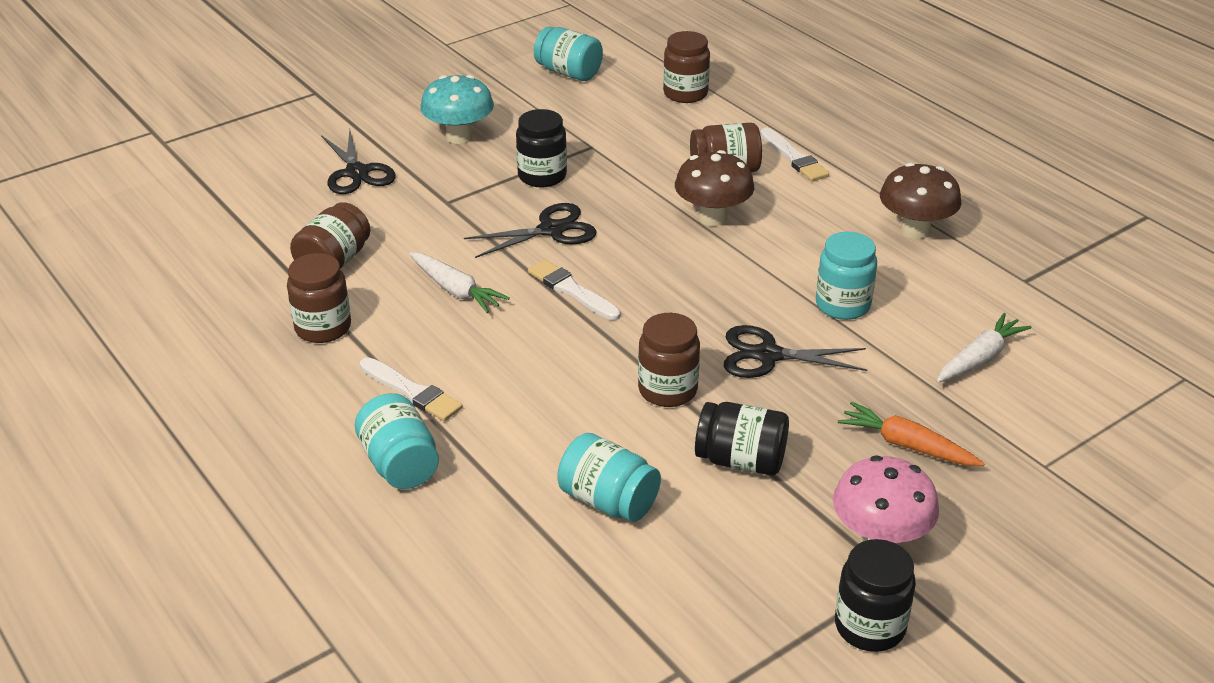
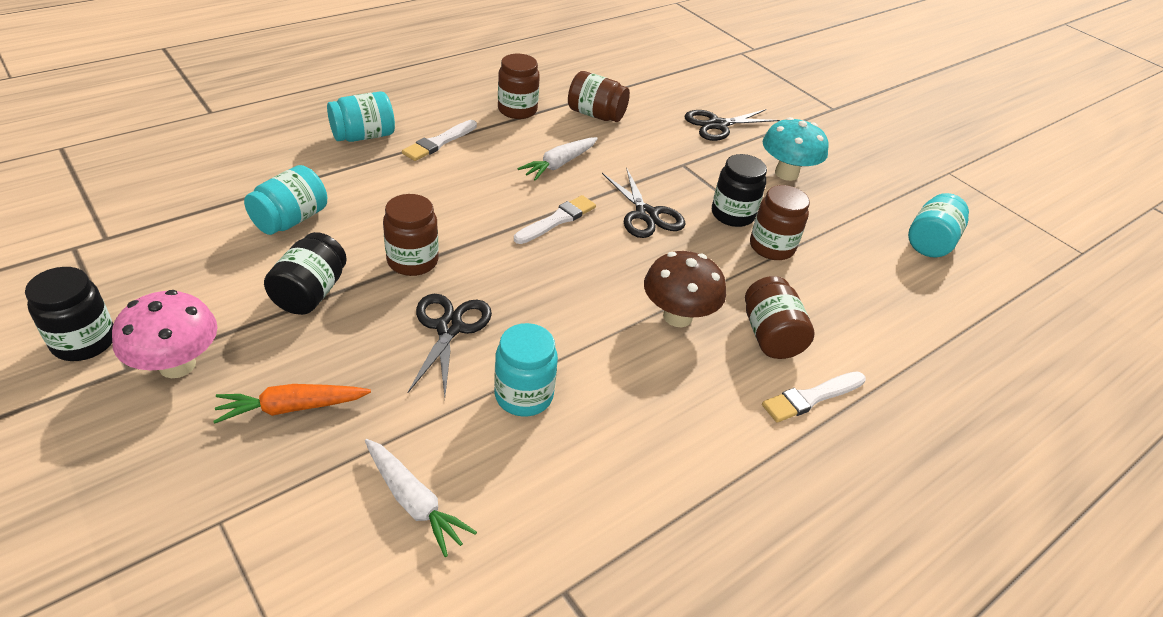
camera: 85 degrees right, 5 degrees up
brown jar [663,31,710,103] -> brown jar moved to [750,185,810,260]
orange carrot [838,401,985,466] -> orange carrot turned 135 degrees counterclockwise [213,384,371,424]
brown mushroom [880,163,962,239] -> none

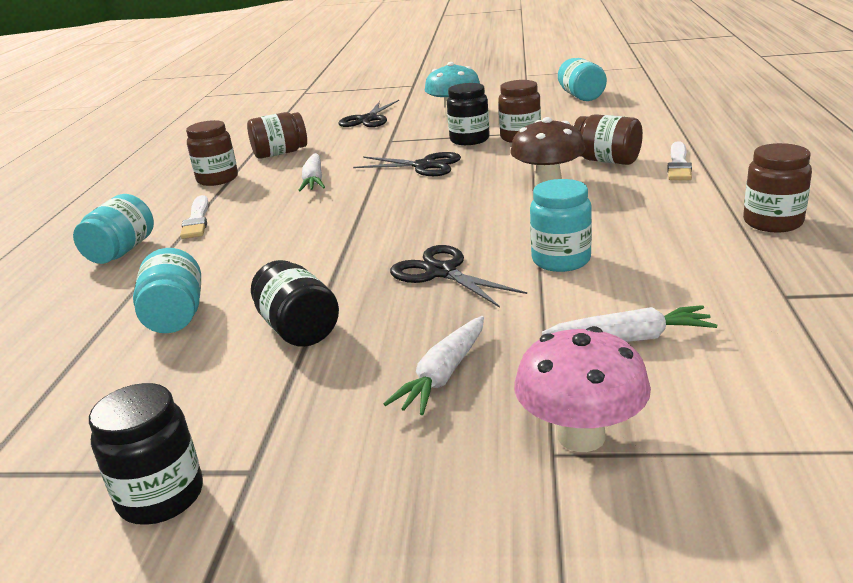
camera: 40 degrees left, 15 degrees down
pink mushroom [112,290,217,378] -> pink mushroom moved to [514,326,651,452]
orange carrot [213,384,371,424] -> white carrot [384,316,484,415]
brown jar [383,194,439,276] -> brown jar moved to [743,143,812,233]
white brush [514,195,596,244] -> none

